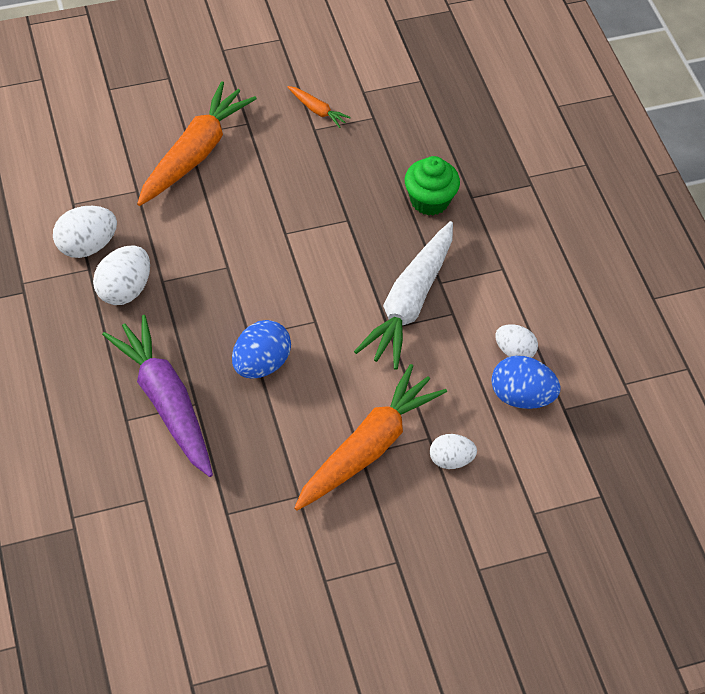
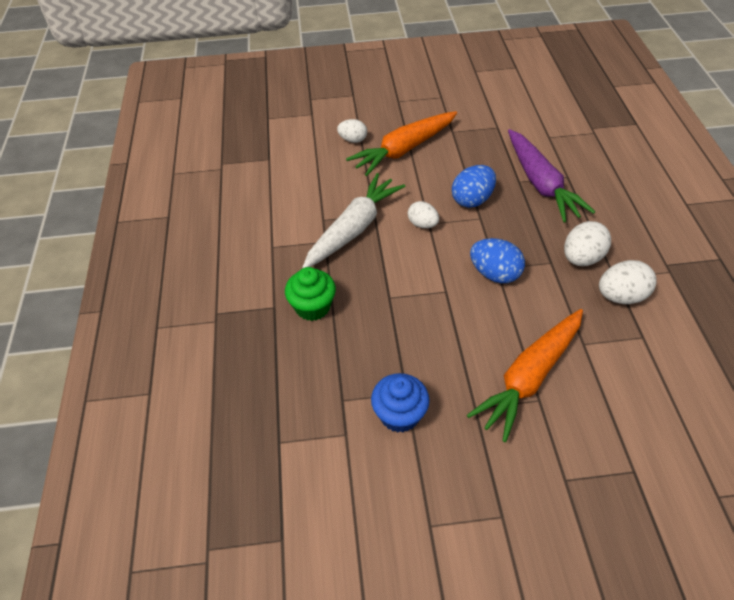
camera: 165 degrees left, 5 degrees down
orange carrot [288,86,351,128] -> blue cupcake [371,373,430,433]
blue egg [491,356,561,409] -> blue egg moved to [470,238,525,283]
white egg [495,324,538,358] -> white egg moved to [408,201,439,228]

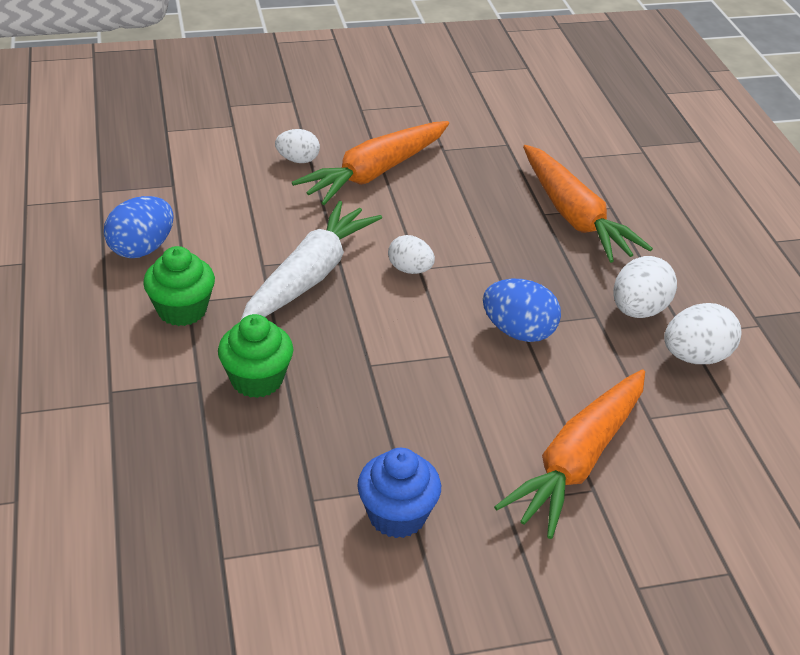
camera: 10 degrees left, 10 degrees down
blue egg [452,165,496,208] -> blue egg moved to [104,196,174,258]
purple carrot [508,129,595,222] -> orange carrot [523,145,653,263]
none -> green cupcake [143,246,215,326]

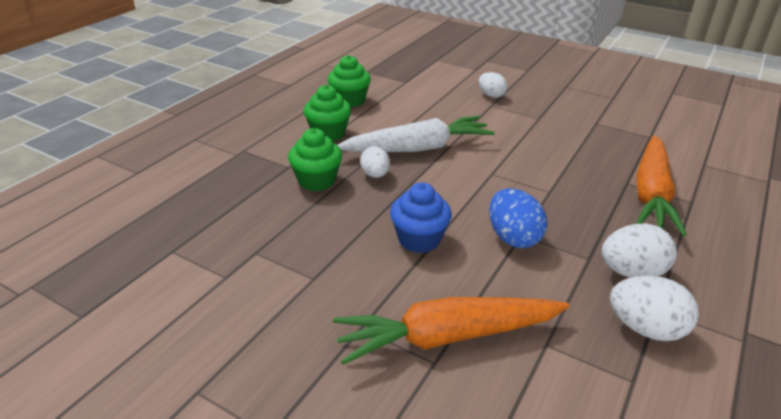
camera: 45 degrees right, 5 degrees down
blue egg [104,196,174,258] -> green cupcake [328,55,371,108]
orange carrot [292,121,449,205] -> none
blue cupcake [357,448,441,538] -> blue cupcake moved to [390,182,452,253]
white egg [388,235,435,274] -> white egg moved to [360,146,390,178]

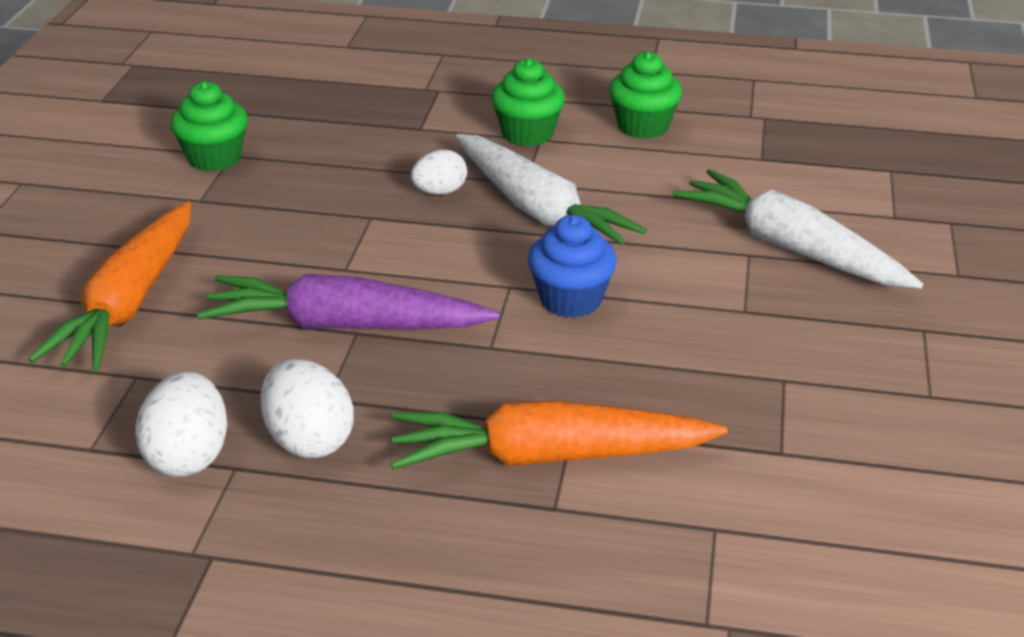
camera: 70 degrees right, 0 degrees up
green cupcake [288,128,342,191] -> green cupcake moved to [171,81,248,171]
orange carrot [333,297,570,365] -> orange carrot turned 135 degrees counterclockwise [28,201,191,372]
blue cupcake [390,182,452,253] -> blue cupcake moved to [528,215,617,318]
white egg [479,72,508,98] -> white carrot [672,169,923,289]
blue egg [489,188,547,248] -> purple carrot [197,274,500,329]

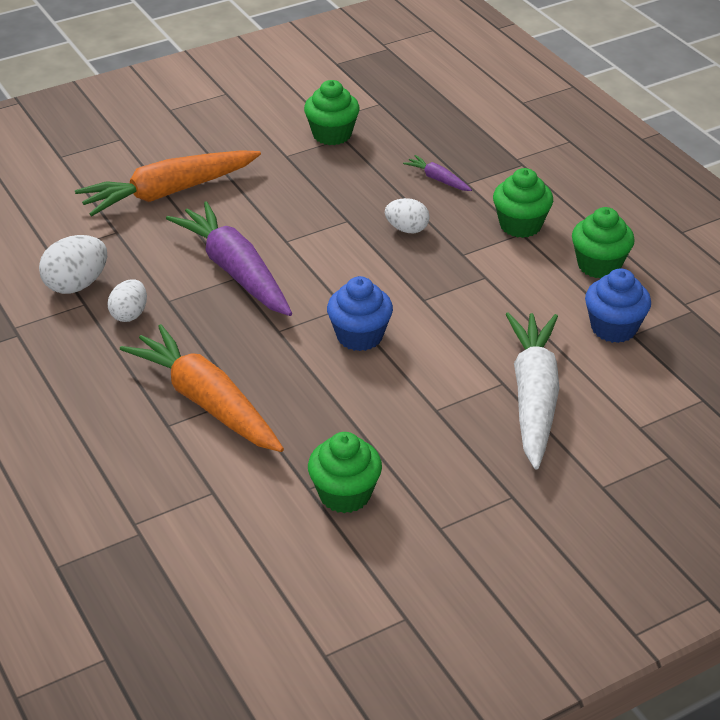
camera: 50 degrees right, 5 degrees up
white egg [260,359,354,458] -> white egg [108,279,147,322], size x0.66
white carrot [456,134,647,245] -> none
none -> green cupcake [308,432,382,513]
none -> purple carrot [403,155,472,191]
none -> blue cupcake [585,268,651,343]

